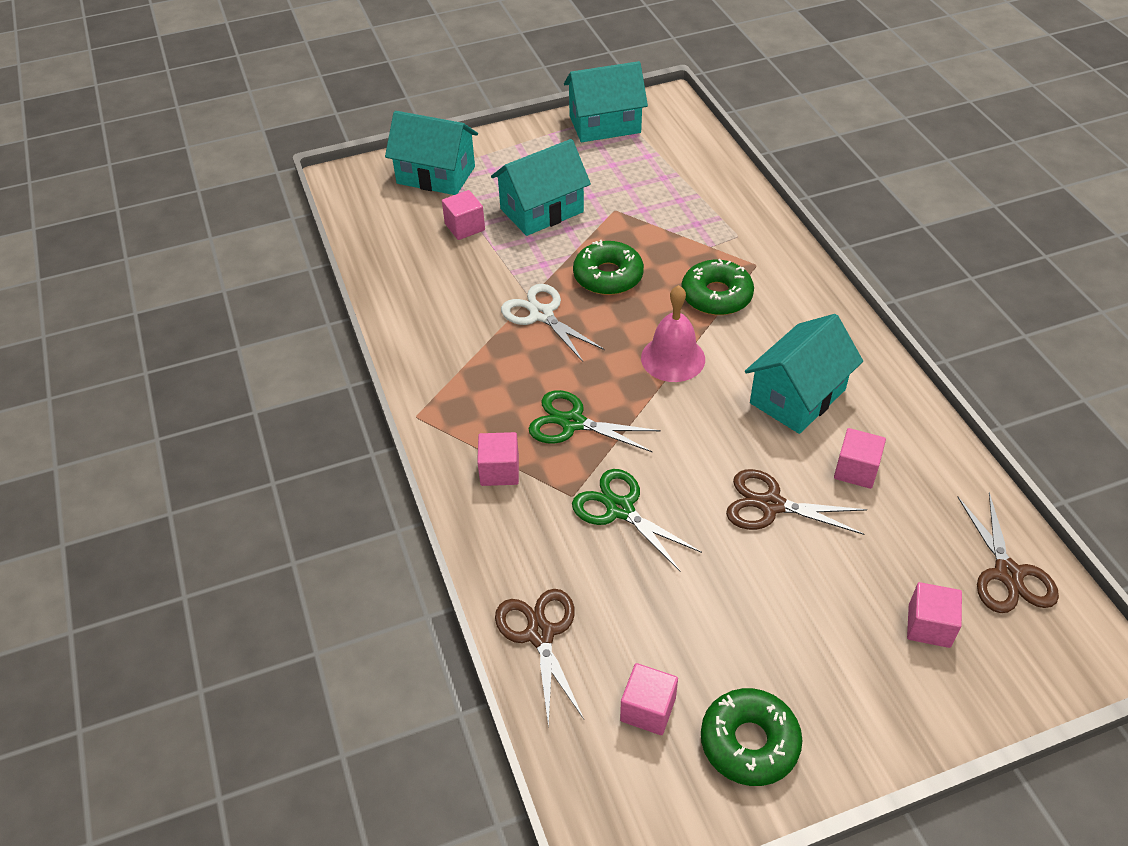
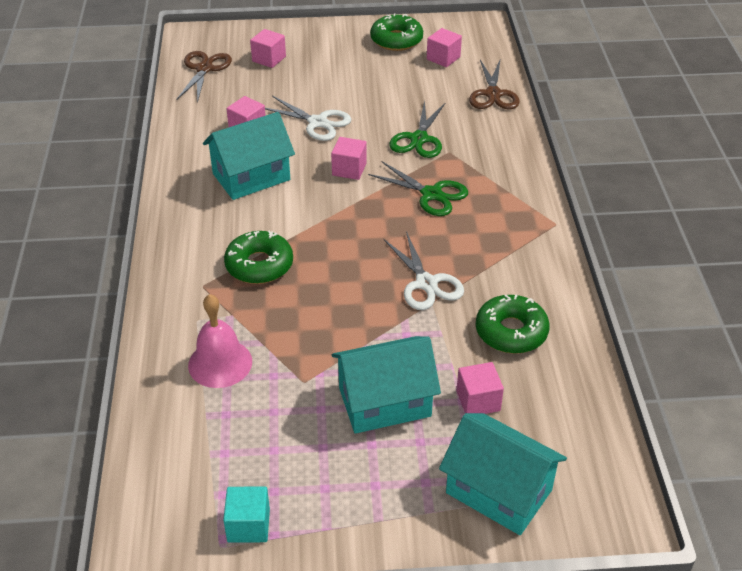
camera: 165 degrees left, 5 degrees down
pink cube [477,432,519,486] -> pink cube moved to [331,137,367,180]
turquoise house [564,61,648,142] -> turquoise cube [223,486,270,543]
green scissors [572,469,702,571] -> green scissors turned 45 degrees clockwise [389,100,446,158]
green donut [573,240,644,295] -> green donut moved to [476,295,550,354]
pink bell [641,285,705,382] -> pink bell moved to [188,294,252,388]
brown scissors [726,469,868,535] -> white scissors [265,96,351,141]

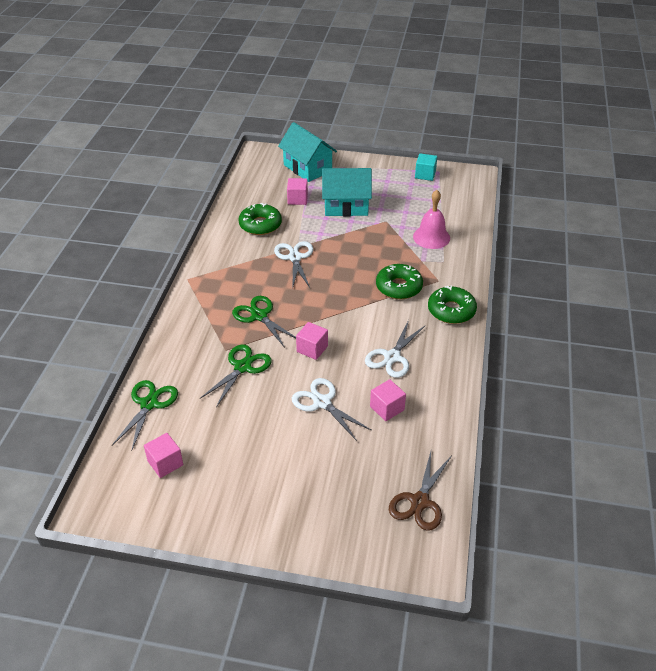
camera: 165 degrees left, 0 degrees up
turquoise house [203,112,295,200] -> white scissors [365,320,426,378]
pink cube [250,29,286,68] -> none
green donut [370,14,423,51] -> green donut moved to [428,285,477,324]
brown scissors [469,60,520,109] -> green scissors [112,380,178,450]

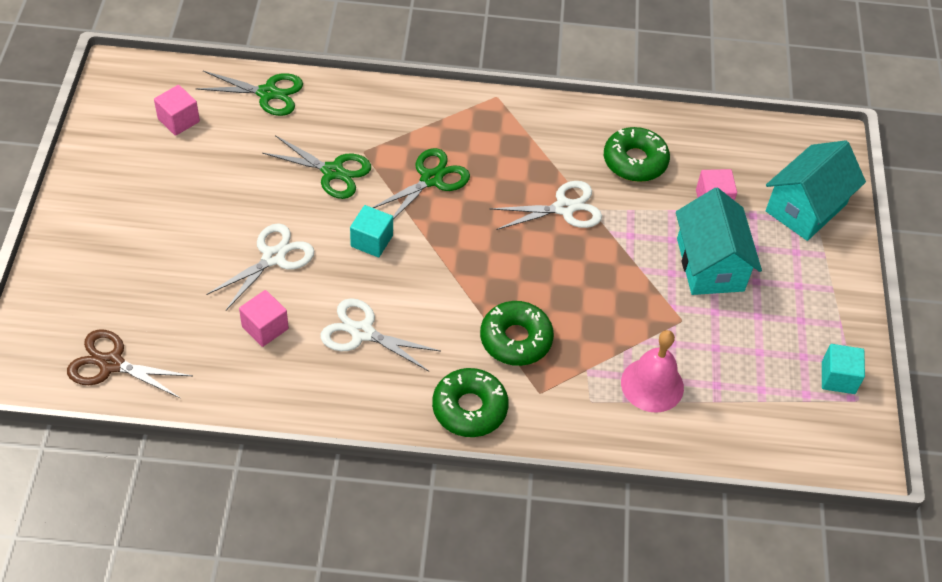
camera: 80 degrees right, 10 degrees up
pink cube [296,322,328,360] -> turquoise cube [350,205,393,257]

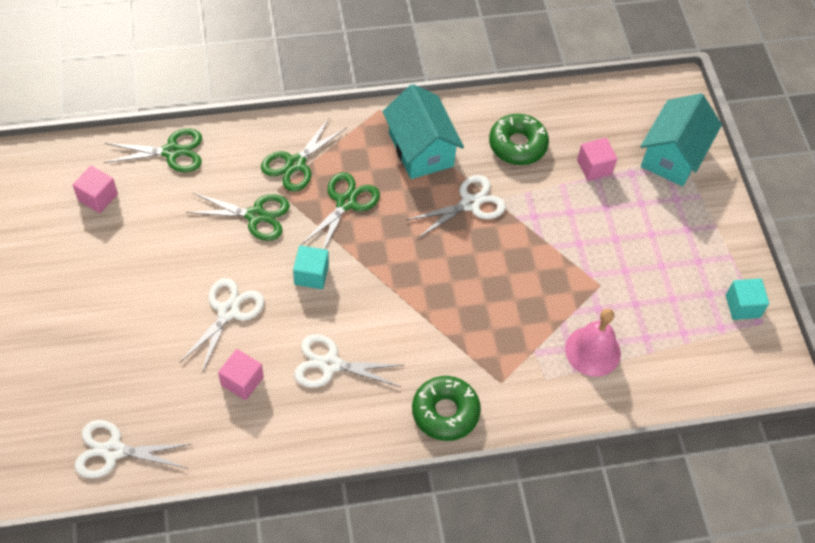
camera: 15 degrees left, 5 degrees up
brown scissors [67,329,193,399] -> white scissors [74,420,192,478]
green donut [480,301,554,366] -> none
turquoise house [676,188,762,295] -> turquoise house moved to [382,84,464,179]
none -> green scissors [261,117,347,192]

